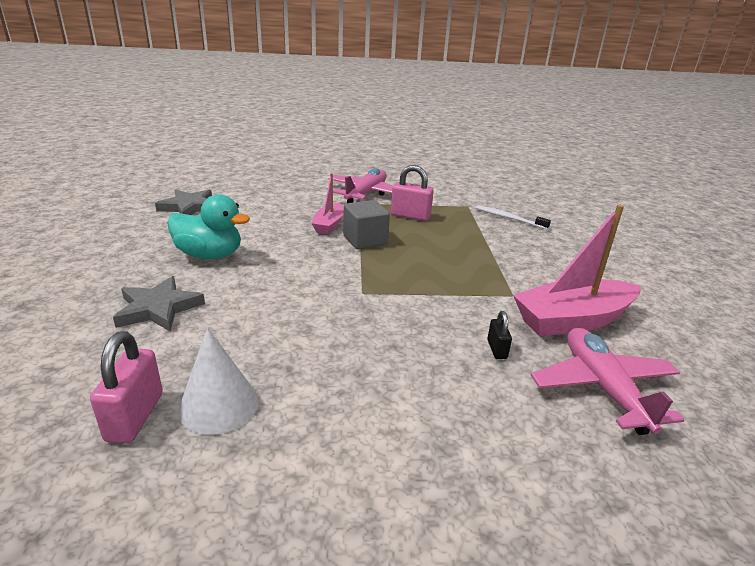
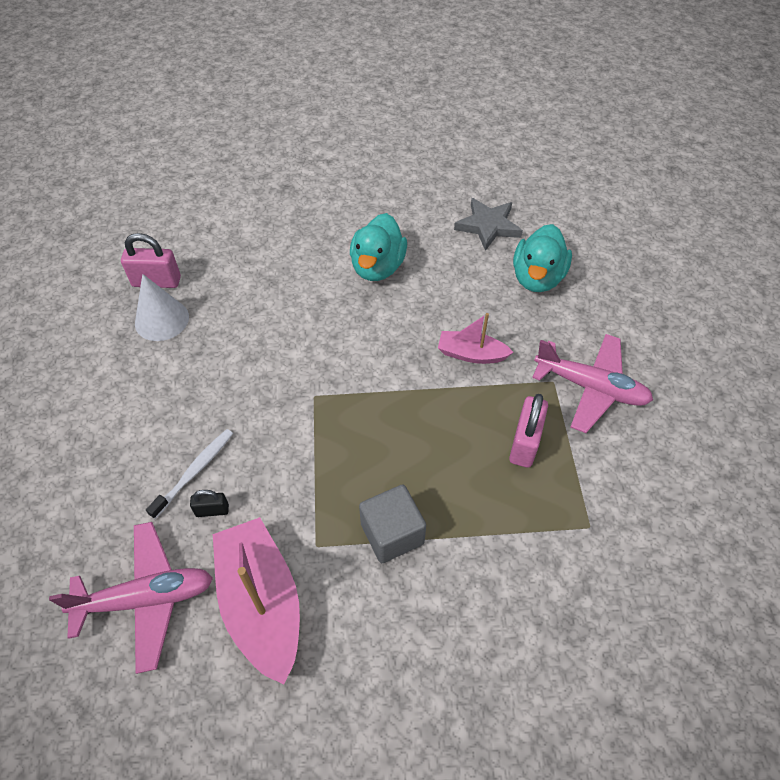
camera: 90 degrees right, 25 degrees up
grey star [113,276,205,331] -> none
grey cube [343,200,390,249] -> grey cube moved to [359,485,426,563]
white toothbrush [475,205,551,230] -> white toothbrush moved to [146,429,233,519]
none -> turquoise duck [513,224,572,292]

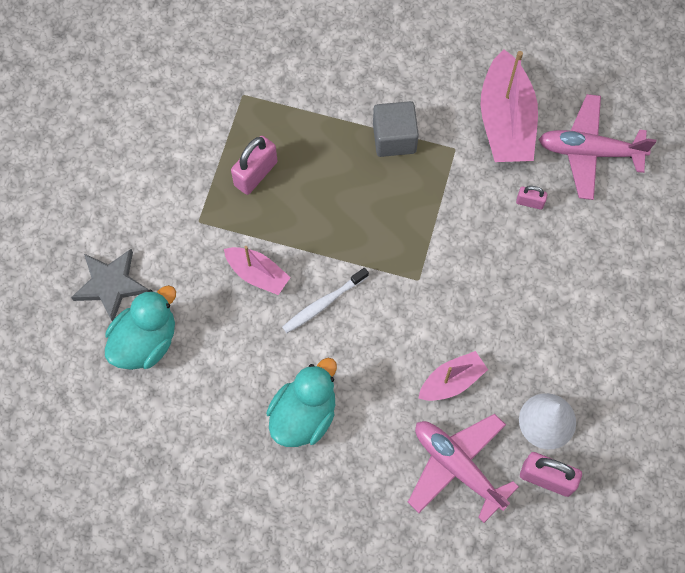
camera: 160 degrees left, 15 degrees up
white toothbrush [146,429,233,519] -> white toothbrush moved to [282,268,369,333]
black padlock [190,490,229,517] -> pink padlock [516,186,547,210]
grey star [454,198,523,251] -> grey star moved to [71,249,149,321]
pink plane [532,334,653,433] -> pink plane moved to [408,414,519,523]
none -> pink boat [418,351,488,401]

